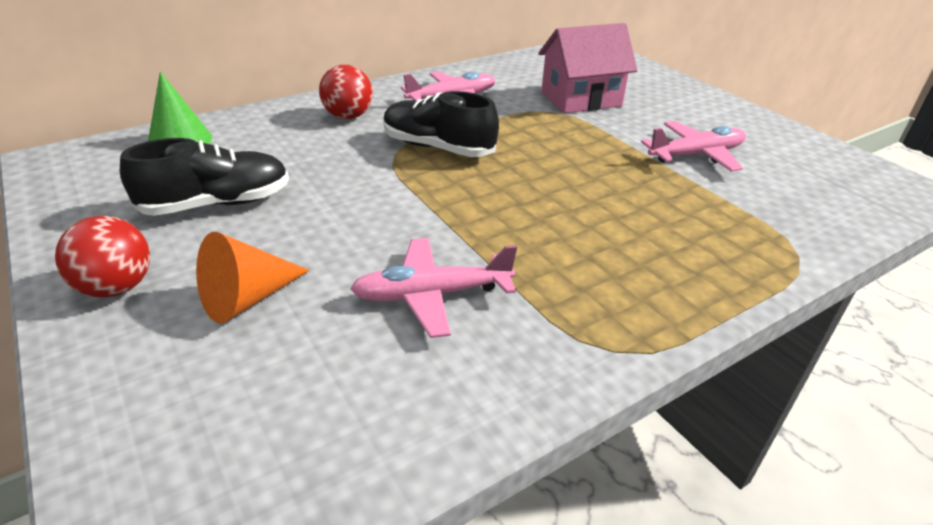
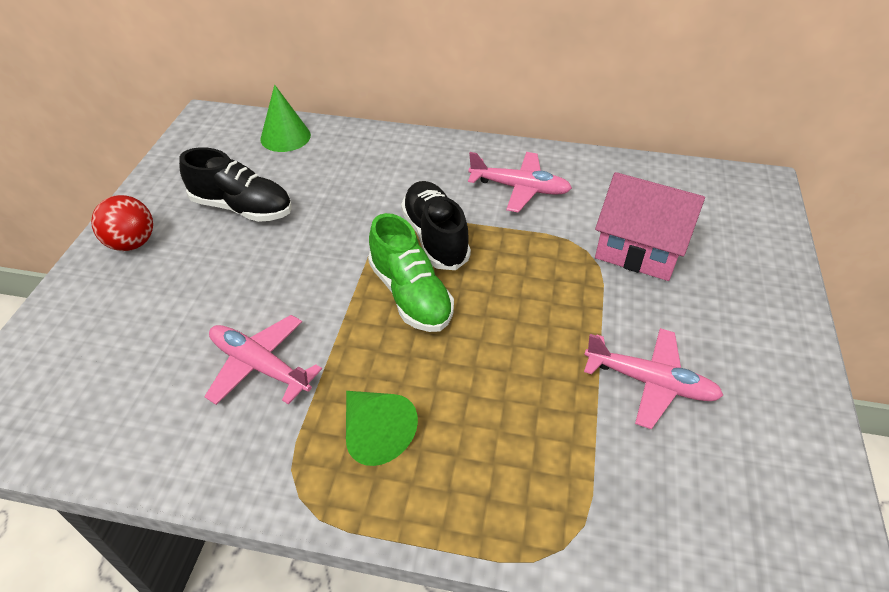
camera: 45 degrees right, 10 degrees up
orange cone [196,232,310,324] -> none
red ball [319,65,373,119] -> none
none -> green cone [346,391,418,466]
none -> green shoe [368,213,454,332]

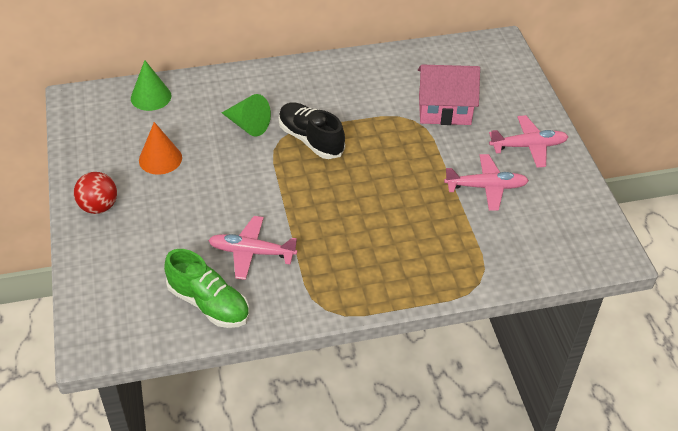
camera: 25 degrees left, 0 degrees up
black shoe [179,147,292,222] -> orange cone [139,122,182,175]
green cone [346,391,418,466] -> green cone moved to [222,94,271,136]
green shoe [368,213,454,332] -> green shoe moved to [164,249,249,328]
pink plane [468,152,572,213] -> pink plane moved to [489,115,568,168]

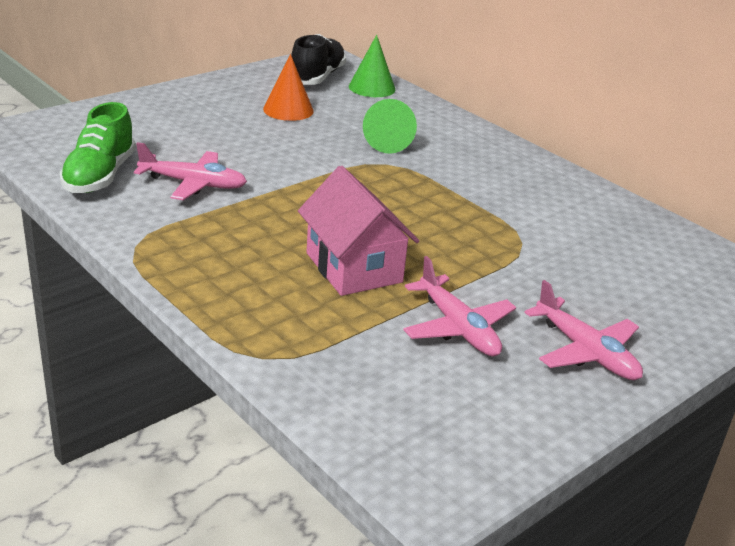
camera: 60 degrees right, 15 degrees down
red ball [74,172,117,214] -> none
pink plane [208,216,297,280] -> pink plane turned 120 degrees clockwise [134,142,247,200]
black shoe [278,103,345,159] -> black shoe moved to [291,34,346,85]
pink house [418,65,480,125] -> pink house moved to [298,166,419,296]

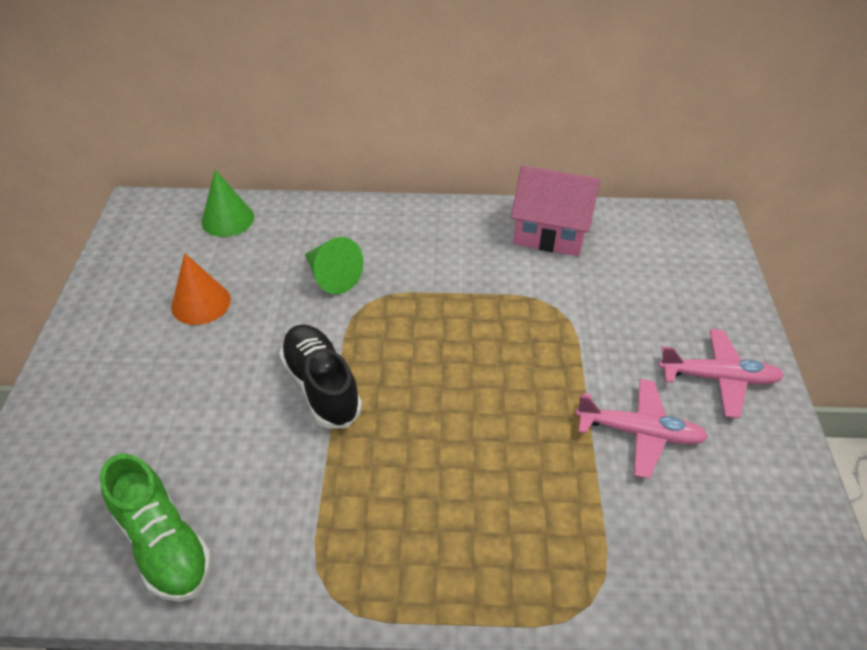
camera: 45 degrees left, 15 degrees up
pink plane [134,142,247,200] -> none
black shoe [291,34,346,85] -> black shoe moved to [279,324,362,429]
pink house [298,166,419,296] -> pink house moved to [511,166,600,256]

